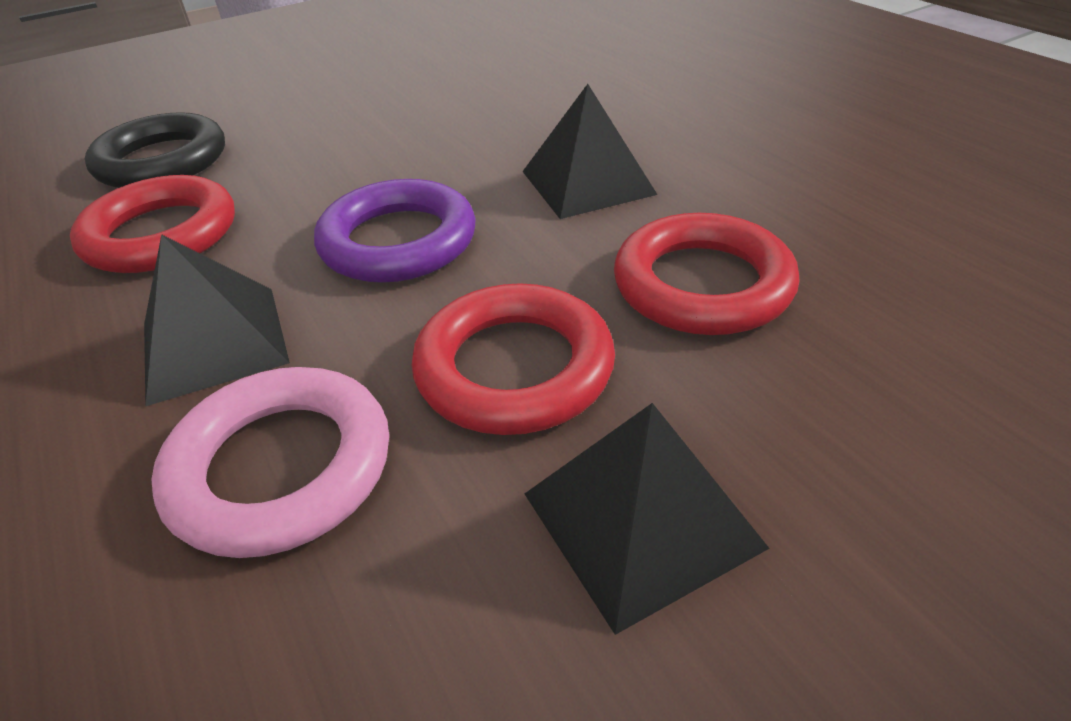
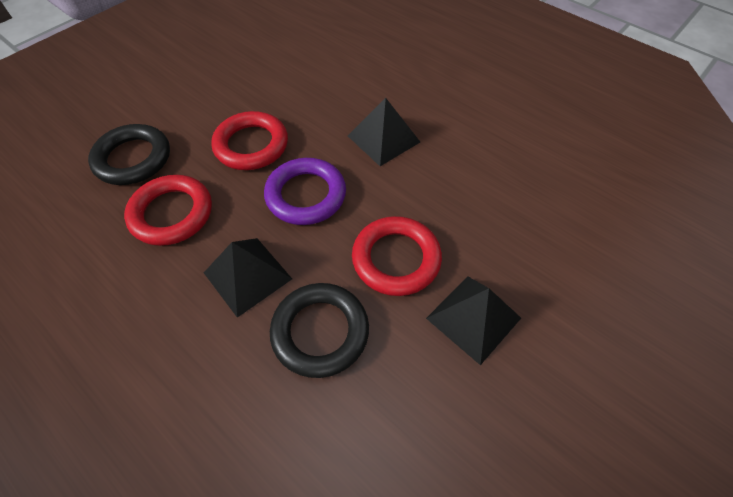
camera: 20 degrees left, 15 degrees up
pink ring [151,367,389,558] -> black ring [270,283,369,378]
red ring [614,213,800,335] -> red ring moved to [211,111,288,170]

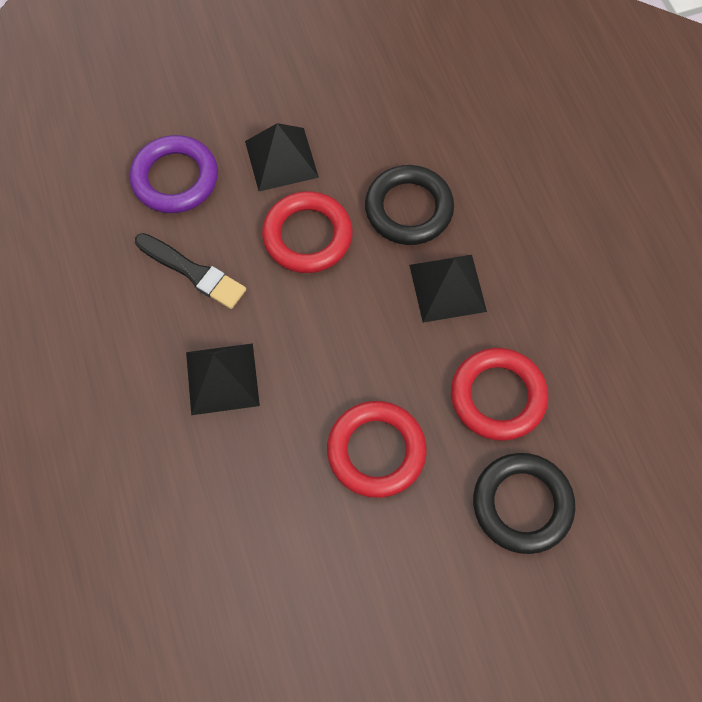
camera: 150 degrees left, 10 degrees up
purple ring [264,158,346,225] -> purple ring moved to [130,135,218,213]
none -> black brush [135,233,246,309]

